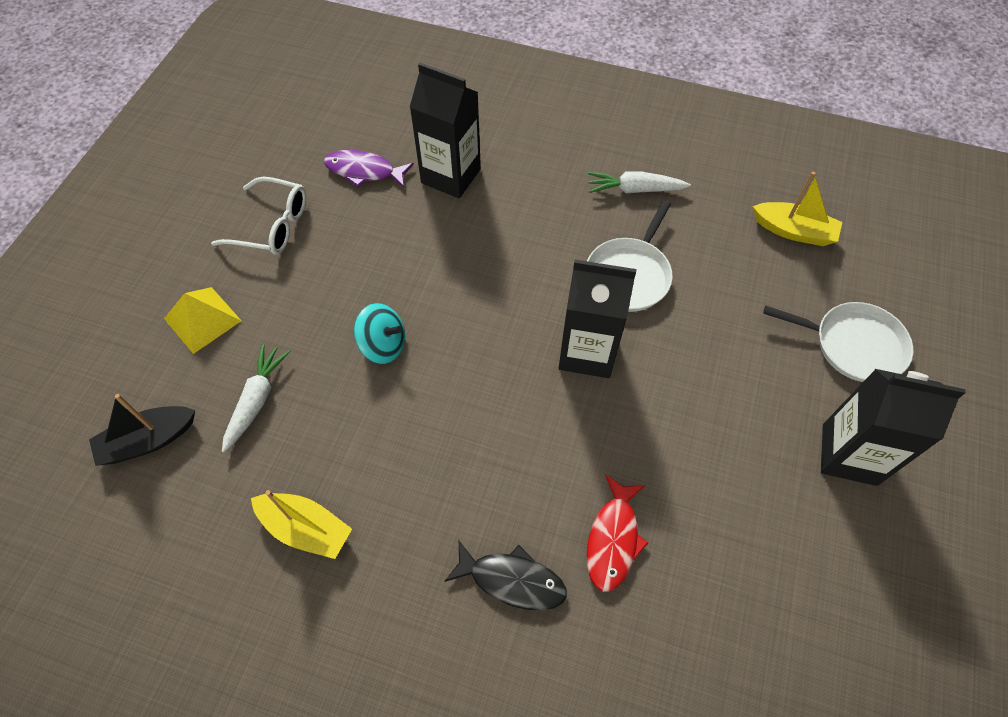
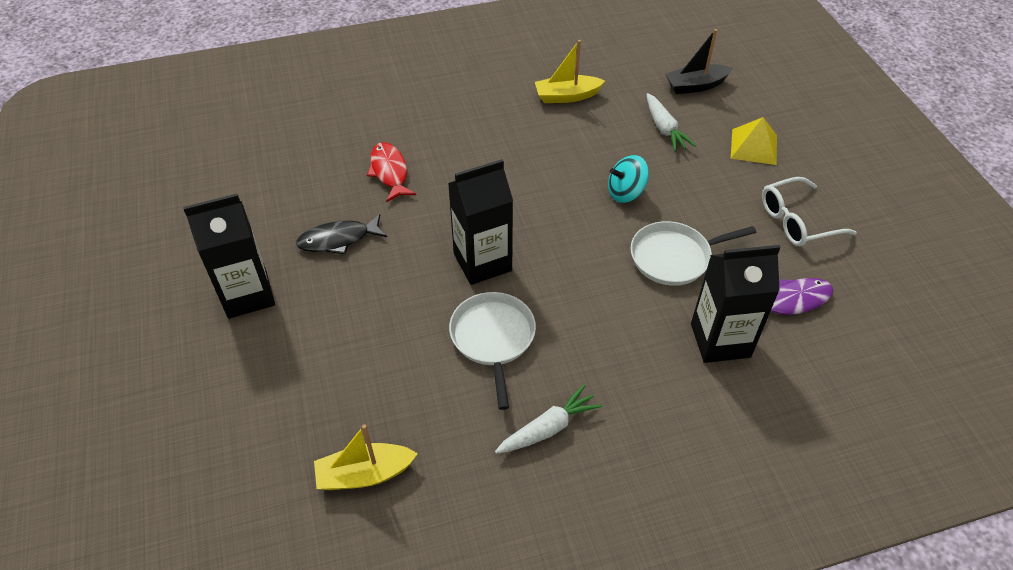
camera: 145 degrees right, 10 degrees down
black boat [89,394,195,466] -> black boat turned 135 degrees counterclockwise [665,29,733,94]
black fish [444,541,567,611] -> black fish moved to [296,214,387,254]
white pan [763,302,913,382] -> white pan moved to [631,221,756,286]

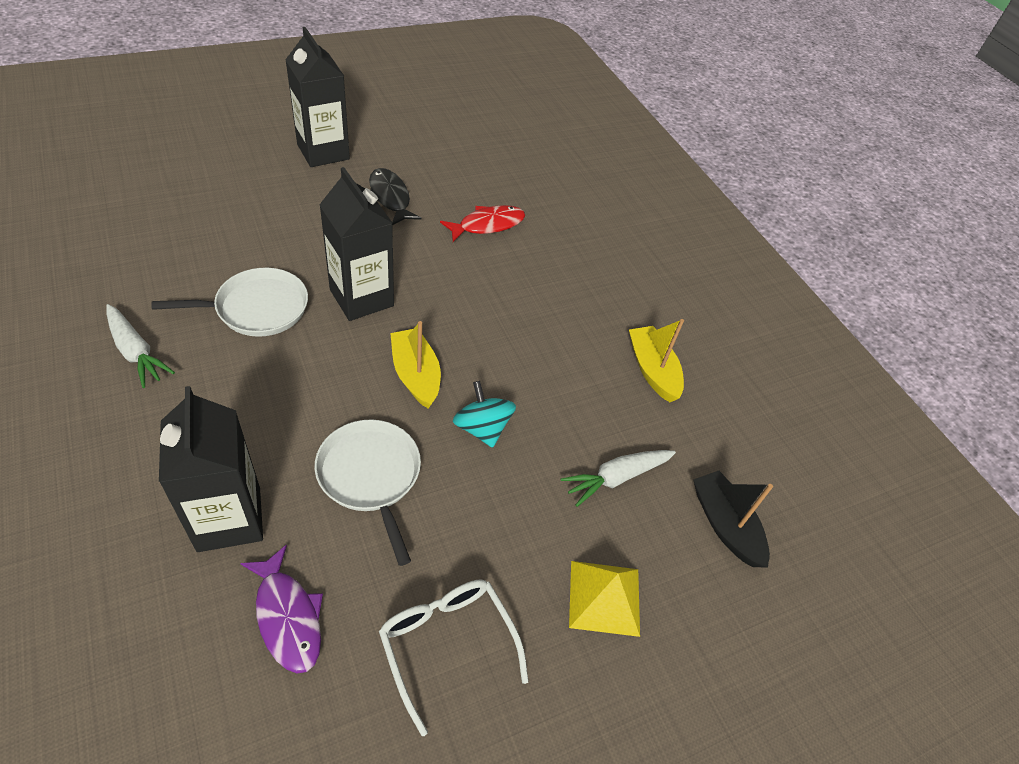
camera: 75 degrees right, 0 degrees up
yellow boat [314,424,418,490] -> yellow boat moved to [390,321,441,408]

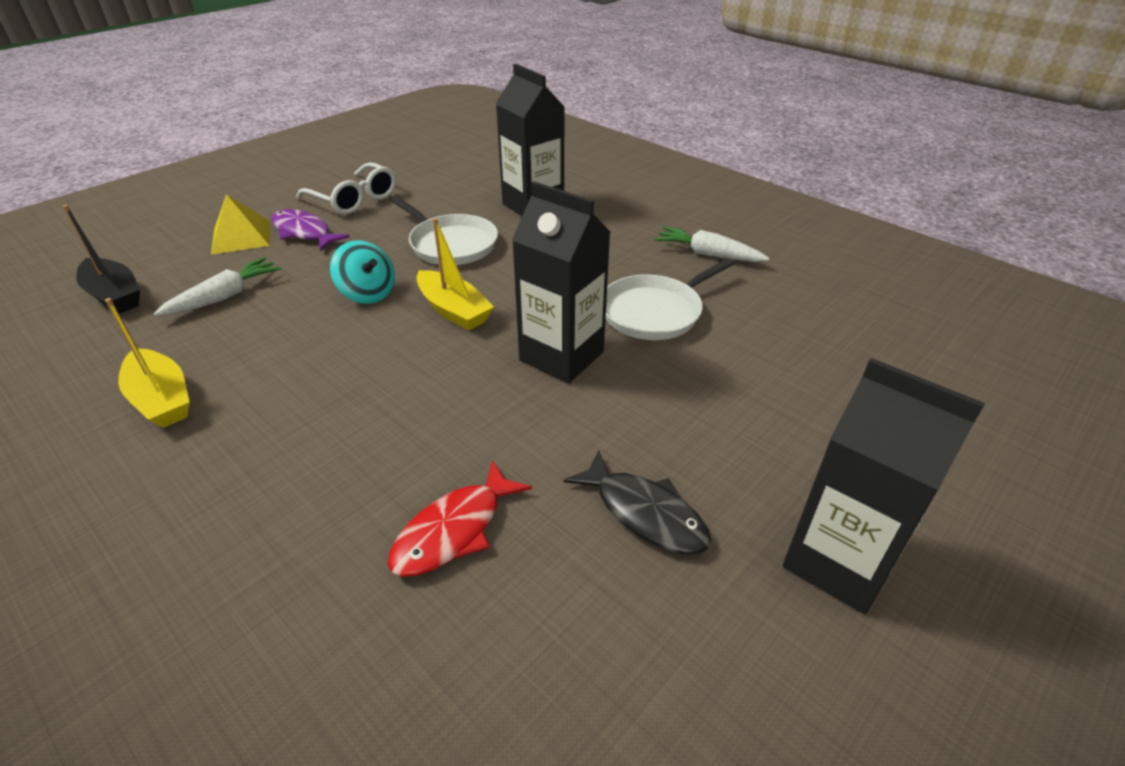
camera: 165 degrees right, 10 degrees down
purple fish [240,545,323,673] -> purple fish moved to [271,209,350,251]

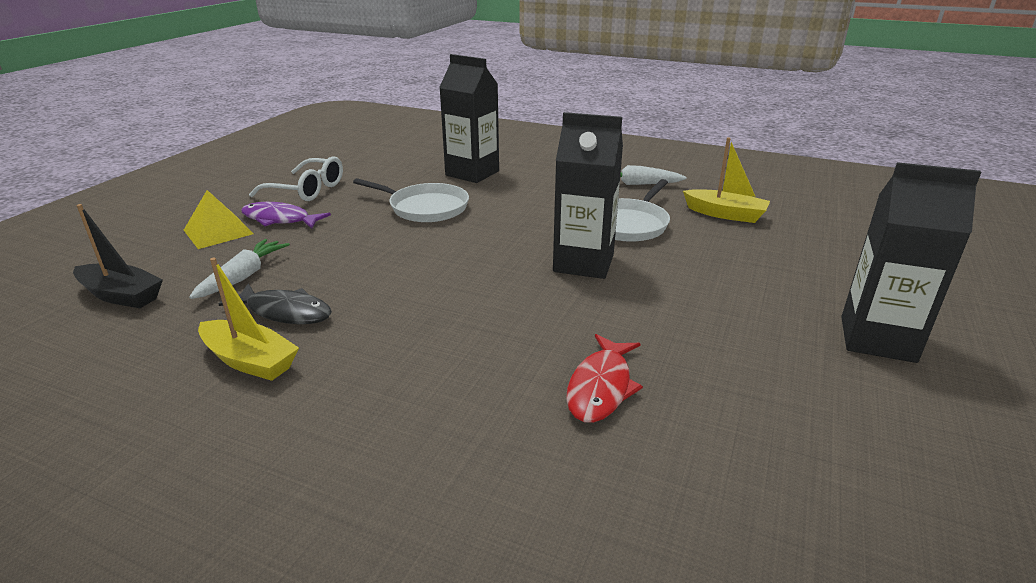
camera: 20 degrees left, 10 degrees down
turquoise spinning top [330,240,395,304] -> none
yellow boat [416,218,494,331] -> yellow boat moved to [683,137,770,223]
black fish [564,451,711,554] -> black fish moved to [219,283,332,324]

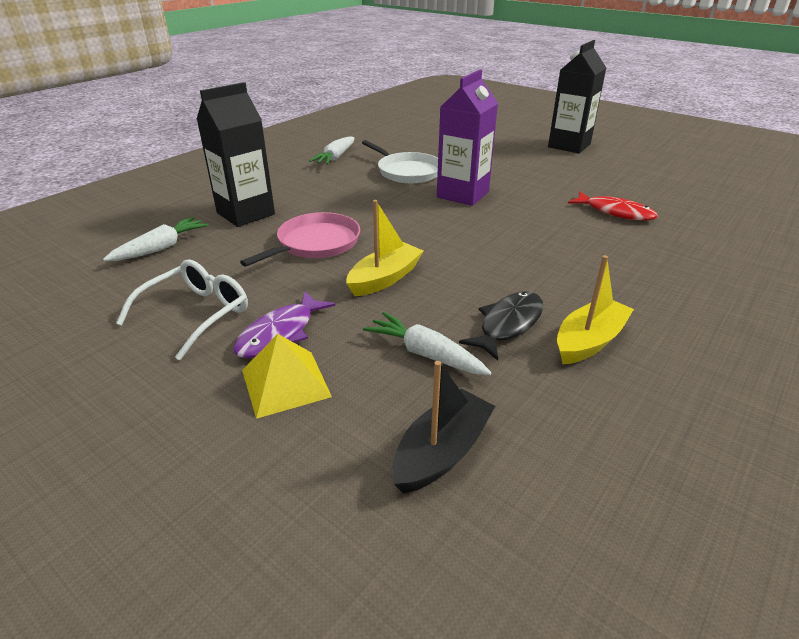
camera: 75 degrees left, 5 degrees up
white pan [353,178,469,222] -> pink pan [240,212,360,267]
black carton [553,112,623,279] -> purple carton [437,69,498,206]
yellow boat [683,137,770,223] -> yellow boat moved to [346,200,424,296]
none -> white carrot [103,217,209,261]

